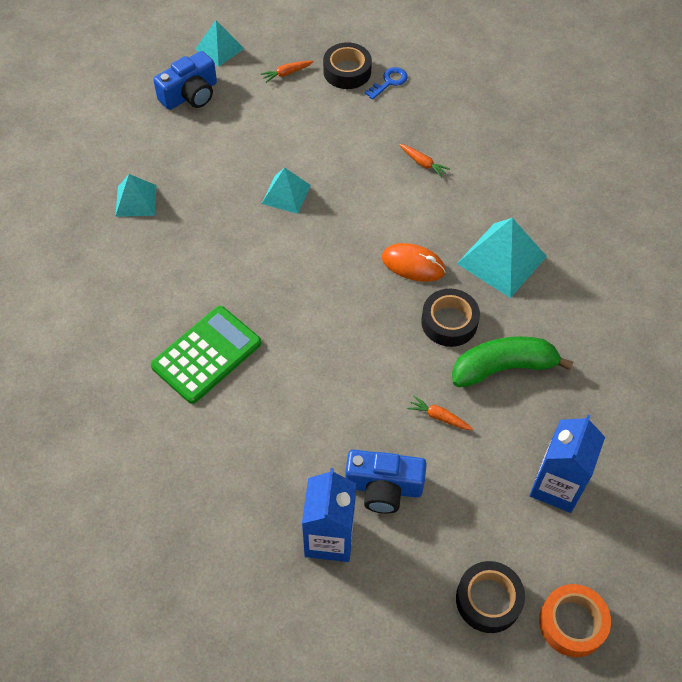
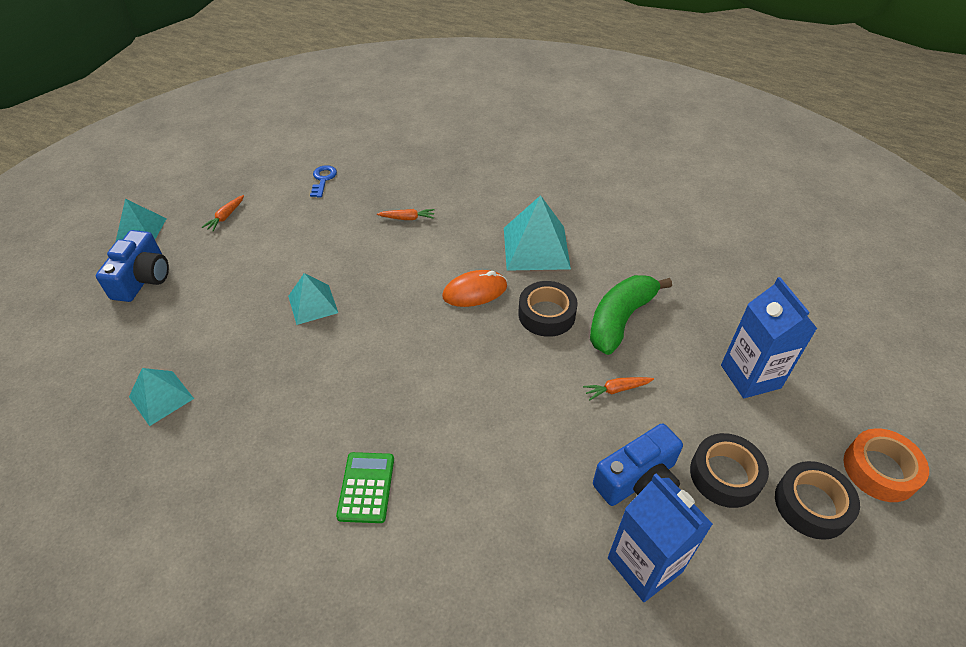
camera: 40 degrees left, 10 degrees down
green calculator [151,306,261,404] -> green calculator [336,452,394,523], size x0.62
black tape [323,42,372,89] -> black tape moved to [690,433,769,508]

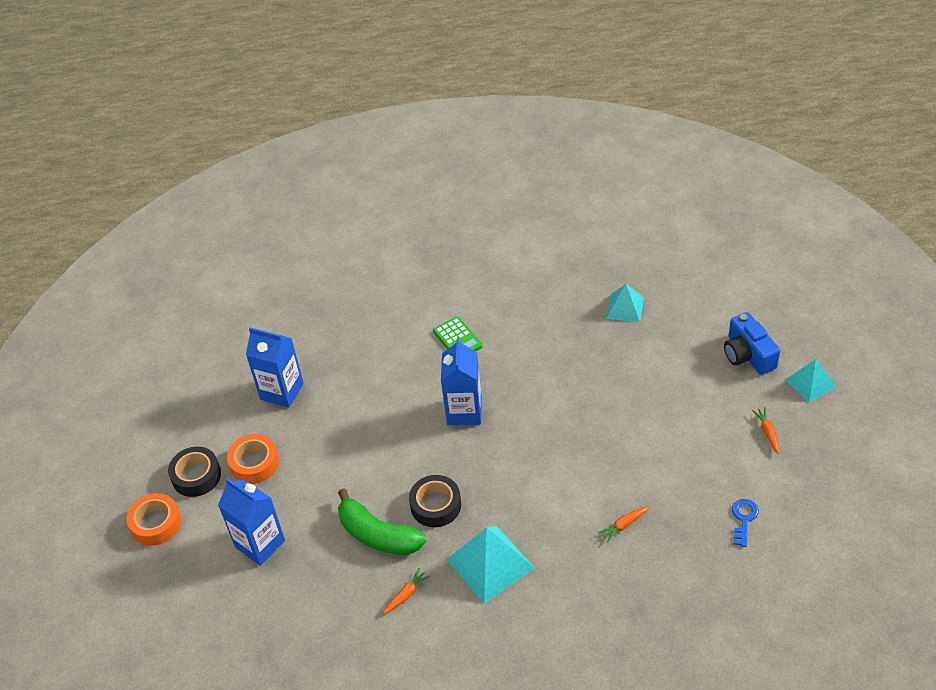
camera: 150 degrees right, 0 degrees up
turquoise pyramid [288,273,338,325] -> none
blue key [310,165,337,198] -> blue key turned 135 degrees counterclockwise [732,499,759,547]
orange mouse [442,270,507,307] -> none
orange carrot [583,377,654,401] -> orange carrot moved to [383,568,430,615]
green banana [590,275,672,355] -> green banana turned 120 degrees clockwise [338,488,426,555]
blue camera [593,424,683,506] -> none
black tape [690,433,769,508] -> orange tape [227,434,279,484]
none -> blue carton [441,338,482,425]

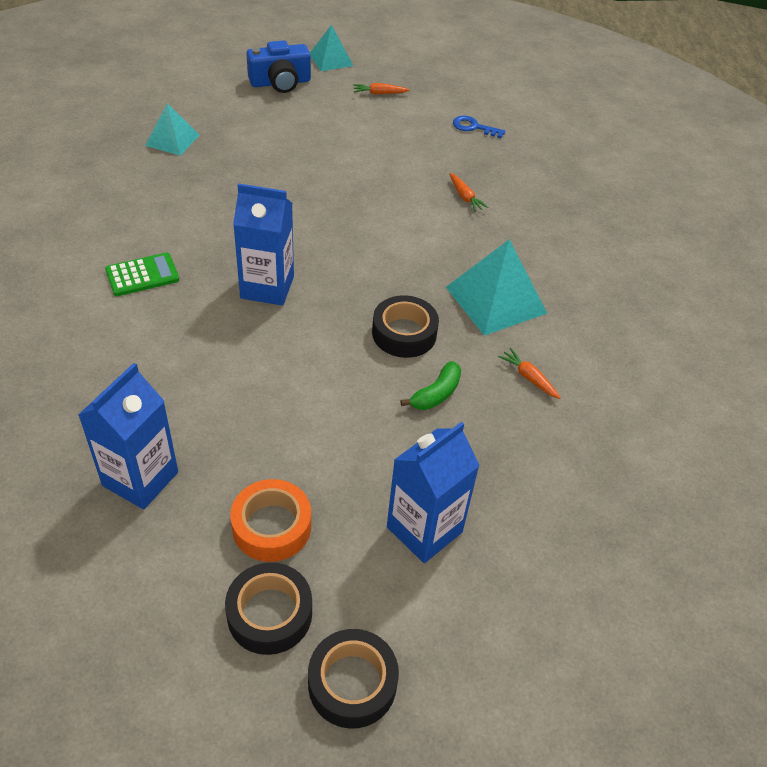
camera: 90 degrees left, 0 degrees up
orange tape [127,493,182,546] -> black tape [308,629,399,729]
green banana [338,488,426,555] -> green banana [401,361,461,410], size x0.55

